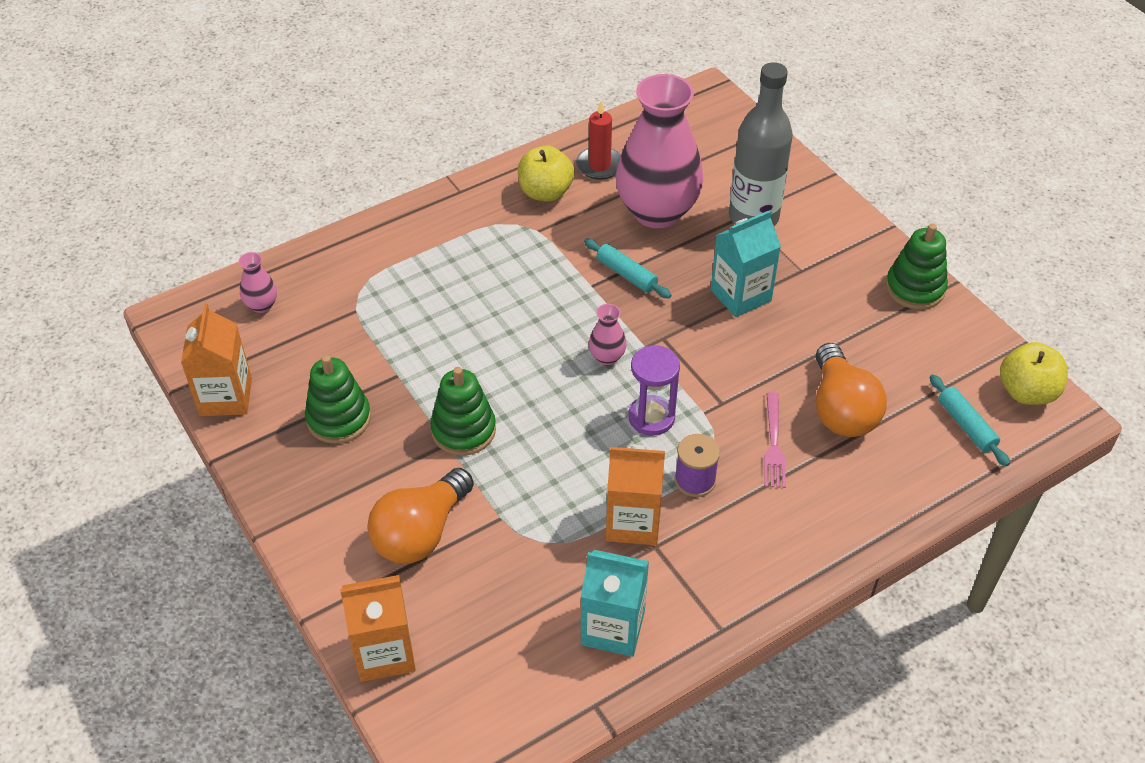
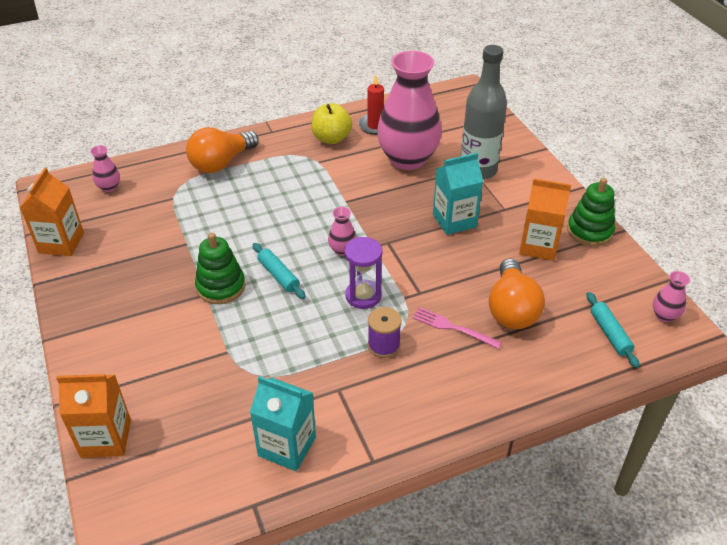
camera: 10 degrees right, 5 degrees down
green stacking toy [305,355,371,444] -> none
orange light bulb [367,468,474,564] -> orange light bulb moved to [186,127,259,173]
turquoise rolling pin [584,239,672,299] -> turquoise rolling pin moved to [253,243,306,299]
orange carton [606,445,665,545] -> orange carton moved to [519,179,571,261]
pink fork [764,392,786,488] -> pink fork turned 105 degrees clockwise [412,307,502,349]
yellow apple [1000,342,1068,405] -> pink vase [653,271,690,322]

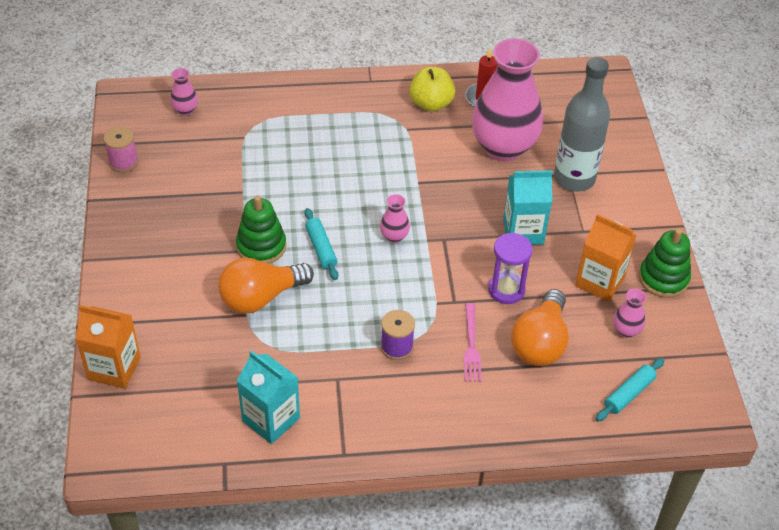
camera: 15 degrees right, 5 degrees up
orange carton [20,168,84,256] -> pink spool [104,127,138,173]
orange light bulb [186,127,259,173] -> orange light bulb moved to [218,258,314,314]
purple hourglass [344,237,383,309] -> purple hourglass moved to [488,232,533,304]
pink fork [412,307,502,349] -> pink fork turned 135 degrees counterclockwise [464,303,481,382]
turquoise rolling pin [587,292,640,368] -> turquoise rolling pin turned 45 degrees clockwise [596,358,665,422]
pink vase [653,271,690,322] -> pink vase moved to [613,289,647,338]

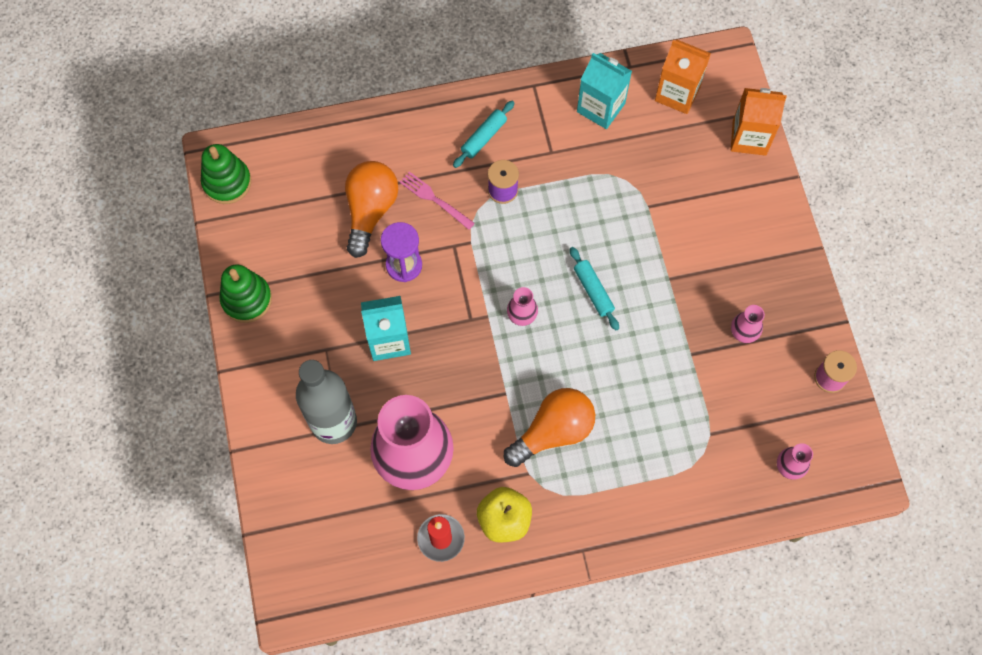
camera: 175 degrees right, 20 degrees up
orange light bulb [218,258,314,314] -> orange light bulb moved to [504,388,595,467]
green stacking toy [236,195,286,264] -> green stacking toy moved to [201,144,251,204]
pink fork [464,303,481,382] -> pink fork turned 45 degrees counterclockwise [399,172,475,230]
orange carton [575,214,637,302] -> orange carton moved to [655,40,711,114]
turquoise rolling pin [596,358,665,422] -> turquoise rolling pin moved to [453,101,514,168]
pink vase [613,289,647,338] -> pink vase moved to [731,305,765,343]

